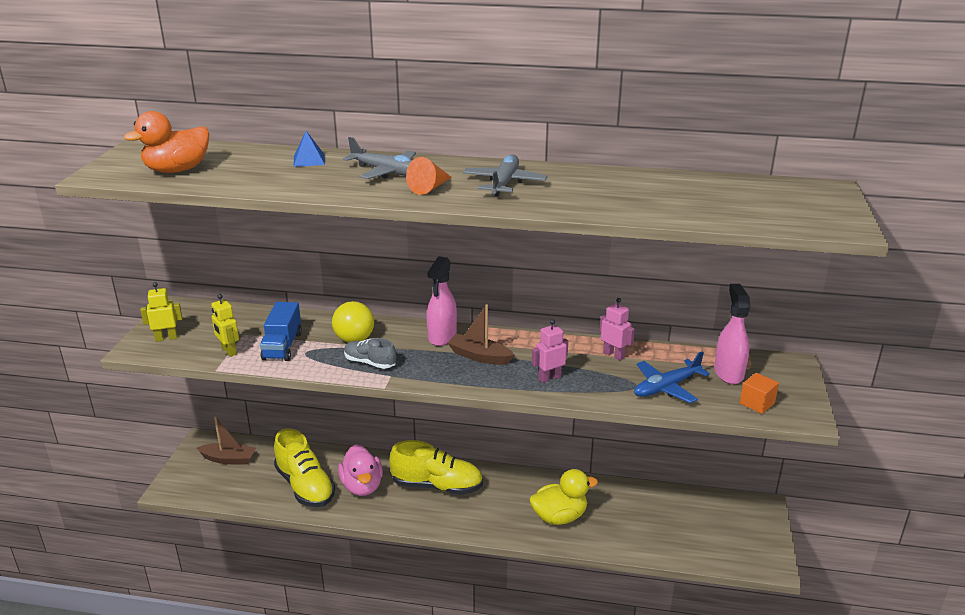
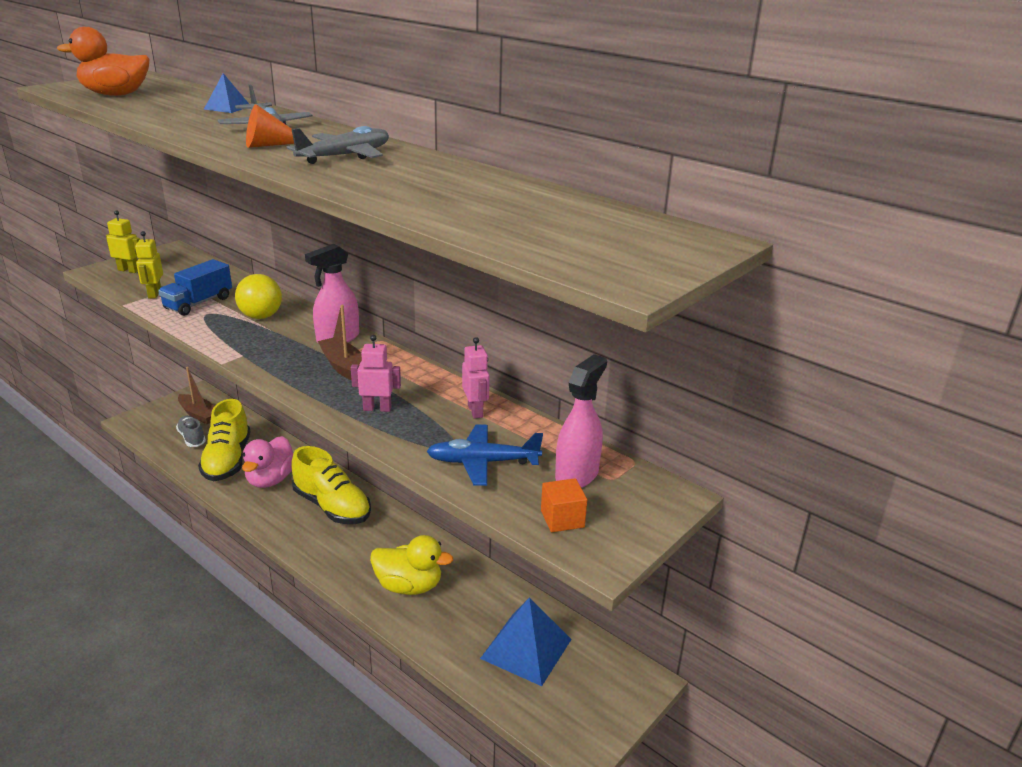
camera: 30 degrees right, 0 degrees up
grey shoe [344,338,396,369] -> grey shoe moved to [176,416,206,447]
none -> blue pyramid [480,597,572,686]

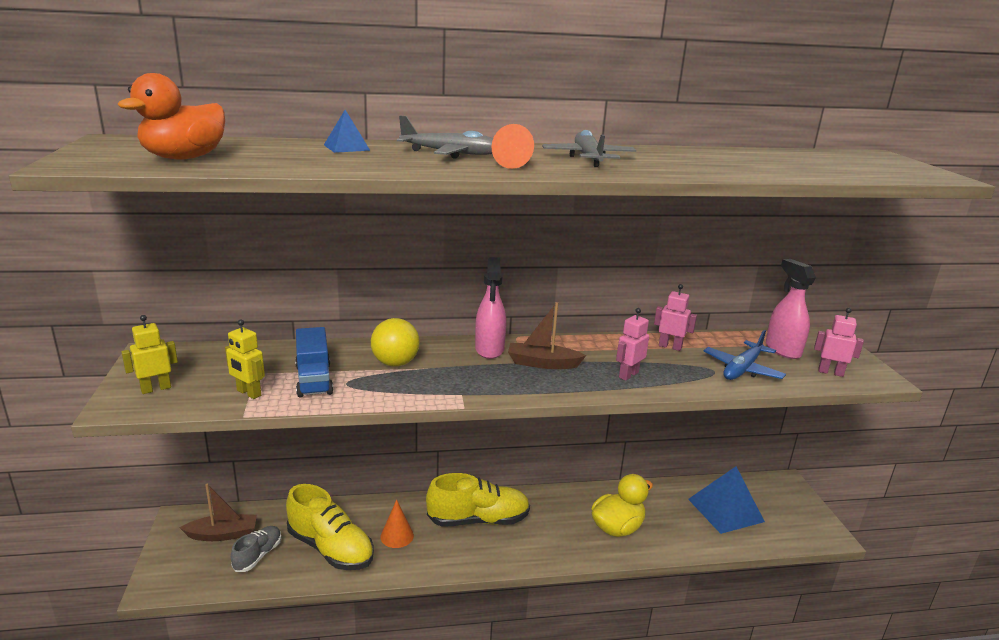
camera: 50 degrees left, 5 degrees down
grey shoe [176,416,206,447] -> grey shoe turned 105 degrees clockwise [231,526,281,572]
pink duck [242,436,293,488] -> orange cone [381,500,414,548]
orange cube [541,478,587,532] -> pink robot [814,308,864,377]

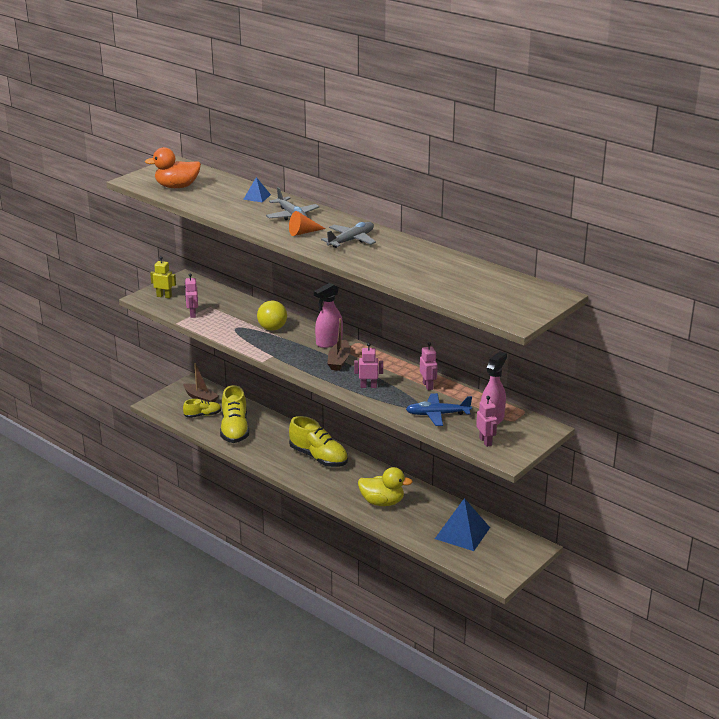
camera: 50 degrees right, 5 degrees up
yellow robot [225,319,265,399] -> pink robot [185,273,198,318]
grey shoe [231,526,281,572] -> yellow shoe [183,399,221,418]
blue truck [295,327,333,397] -> none
orange cone [381,500,414,548] -> none
brown boat [508,302,586,369] -> brown boat turned 135 degrees counterclockwise [327,318,351,371]

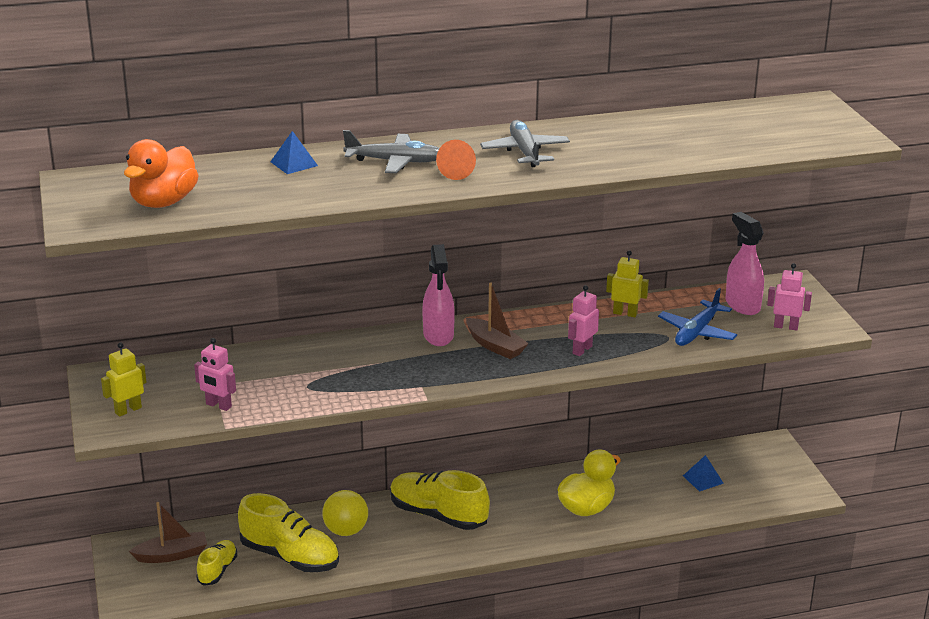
camera: 55 degrees left, 0 degrees up
yellow ball [257,300,287,331] -> yellow ball moved to [322,490,368,536]
yellow shoe [289,416,348,467] -> yellow shoe turned 135 degrees counterclockwise [390,470,490,530]
pink robot [420,342,437,390] -> yellow robot [606,250,649,317]
blue pyramid [435,498,490,551] -> blue pyramid [683,455,724,492], size x0.51

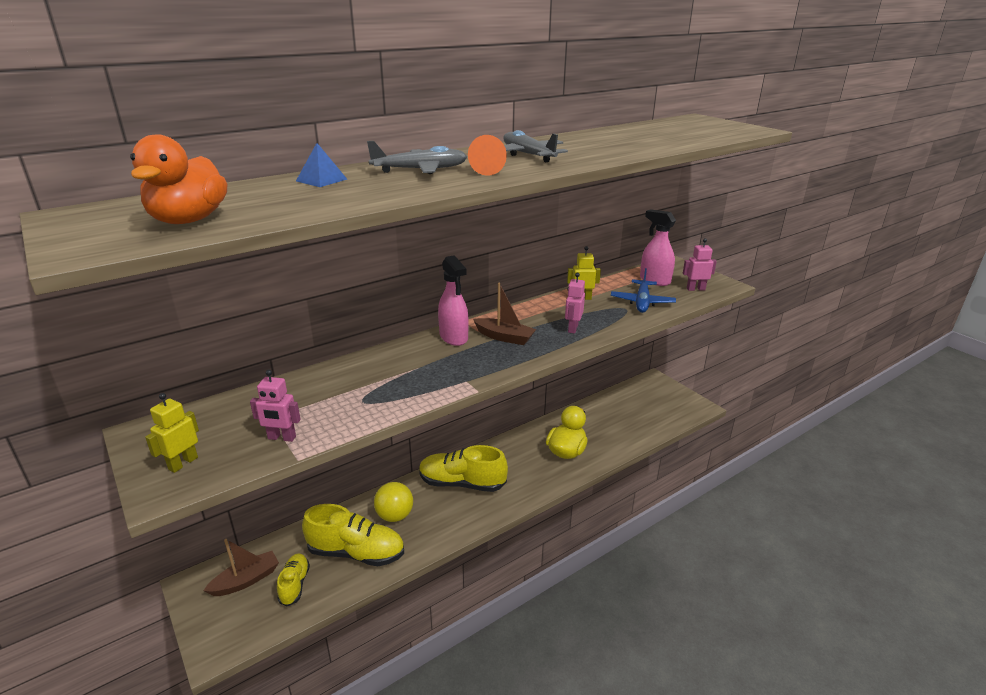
camera: 20 degrees left, 0 degrees up
blue pyramid [683,455,724,492] -> none

